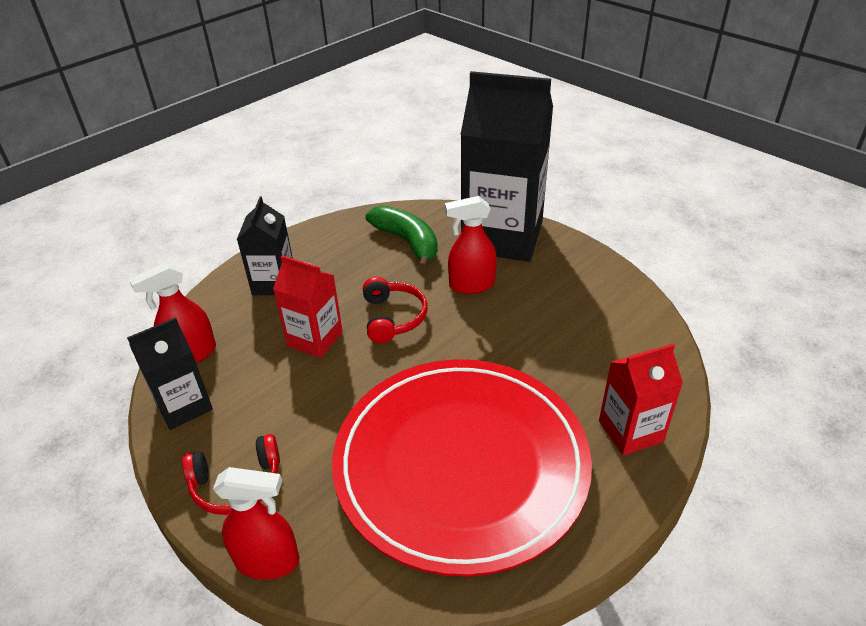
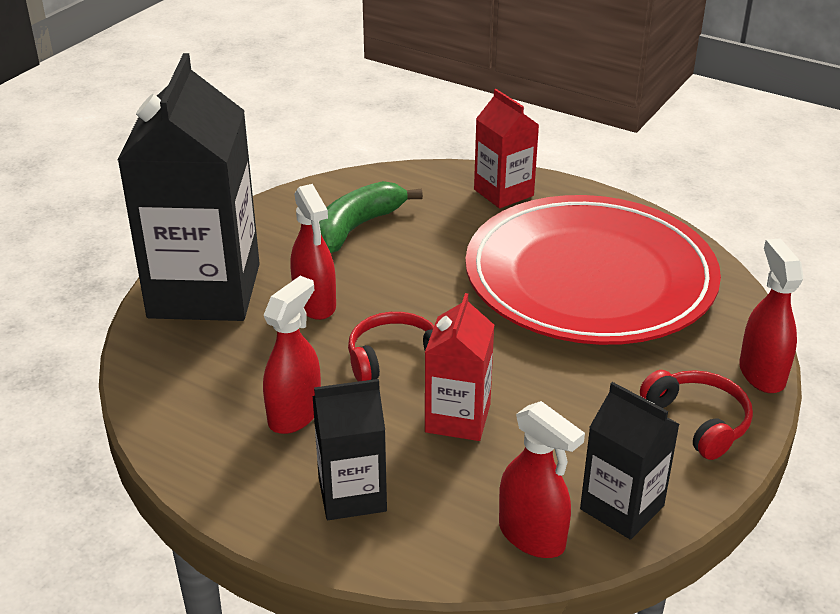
camera: 105 degrees left, 5 degrees down
green banana [365,205,438,270] -> green banana moved to [319,181,423,253]
none -> red spray bottle [263,276,321,434]

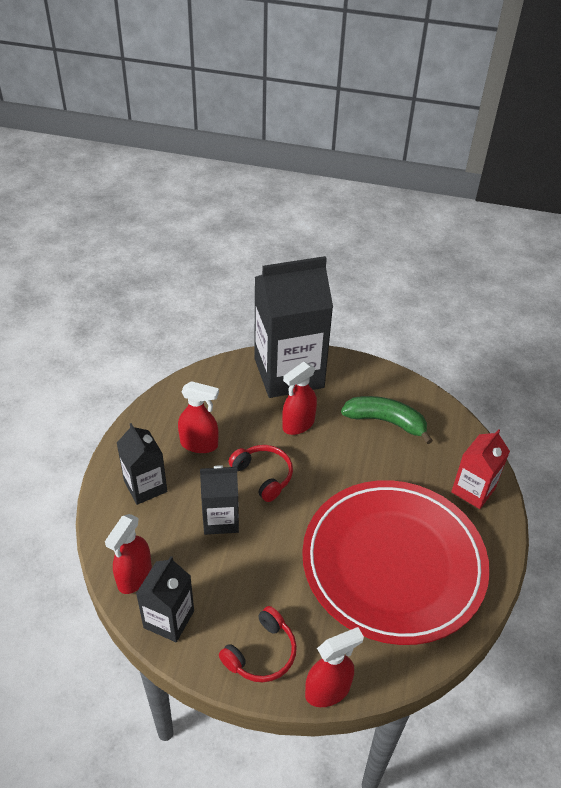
camera: 70 degrees right, 10 degrees up
red carton [425,293,494,441] -> black carton [200,465,239,535]

